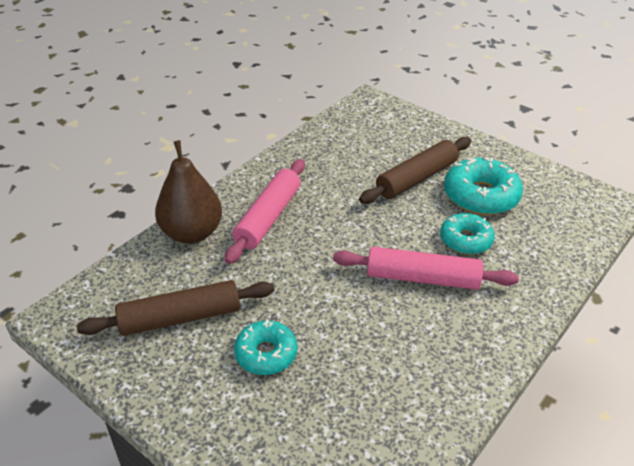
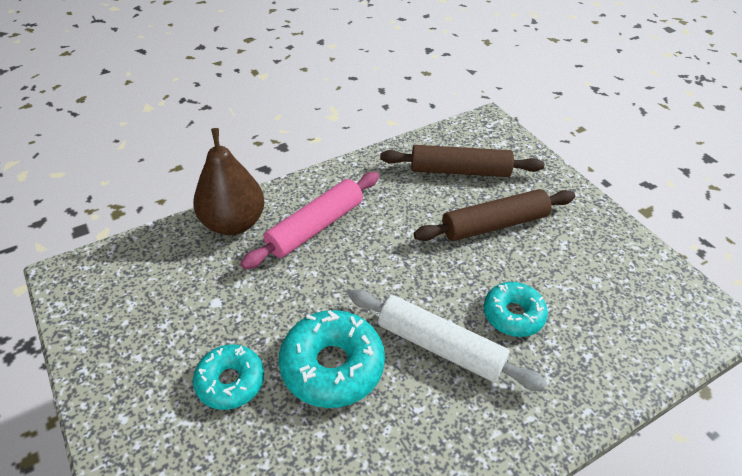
camera: 20 degrees right, 5 degrees up
brown rolling pin [77,280,274,336] -> brown rolling pin moved to [380,145,544,177]
pink rolling pin [333,247,519,290] -> white rolling pin [349,289,547,391]
turquoise donut [444,157,523,215] -> turquoise donut moved to [279,310,385,408]

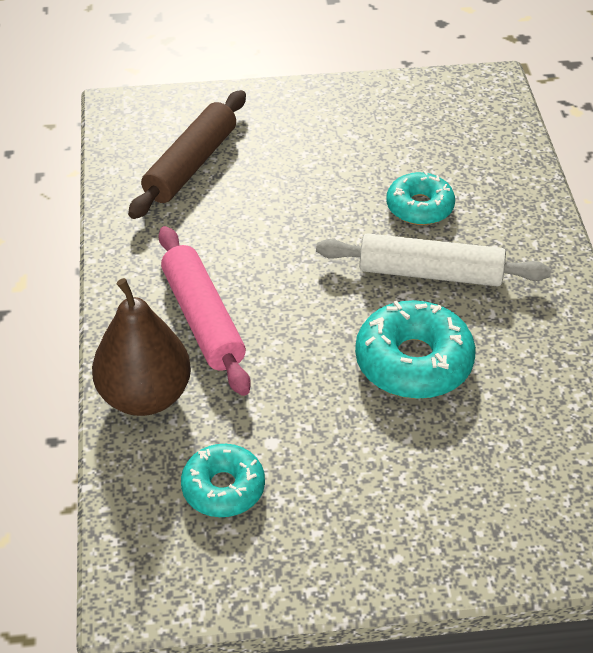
camera: 65 degrees left, 0 degrees up
turquoise donut [193,344,264,410] -> turquoise donut moved to [181,444,265,517]
white rolling pin [349,289,547,391] -> white rolling pin turned 45 degrees clockwise [316,233,551,286]
brown rolling pin [414,189,575,241] -> none

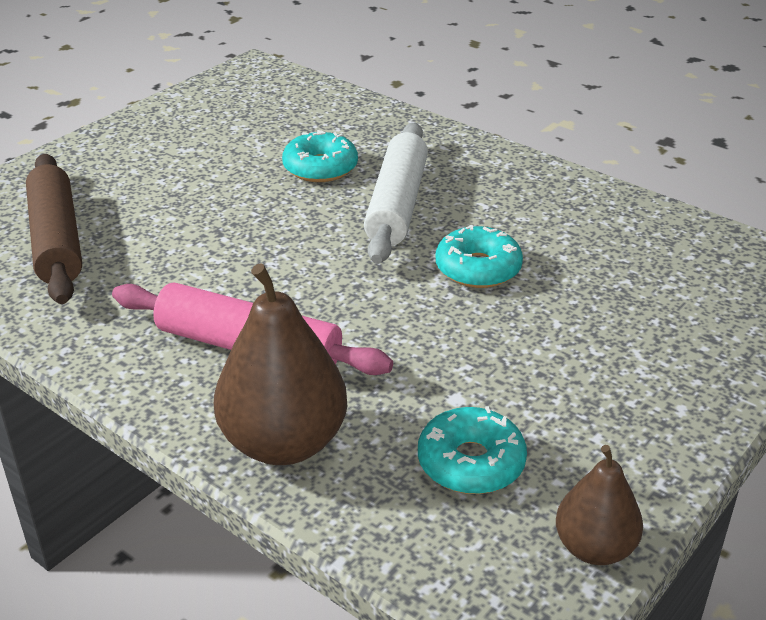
camera: 45 degrees left, 10 degrees down
white rolling pin [316,233,551,286] -> white rolling pin turned 45 degrees counterclockwise [364,123,428,264]
turquoise donut [355,300,476,399] -> turquoise donut [436,225,523,288], size x0.65
none -> brown pear [556,445,643,565]

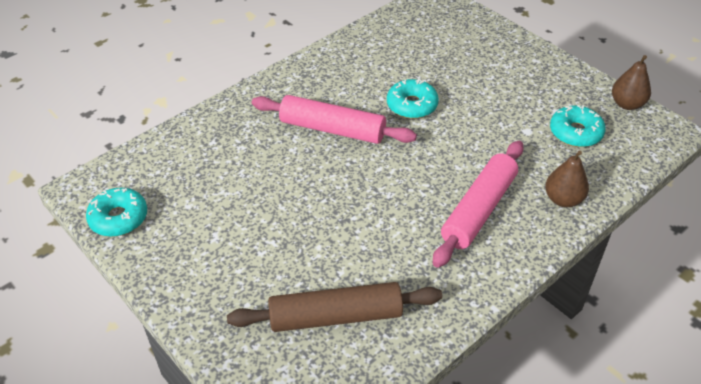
camera: 80 degrees left, 10 degrees up
brown pear [214,263,347,465] -> brown pear [545,151,589,207], size x0.59
turquoise donut [282,130,358,182] -> turquoise donut moved to [86,188,147,237]
white rolling pin [364,123,428,264] -> pink rolling pin [252,95,417,144]

